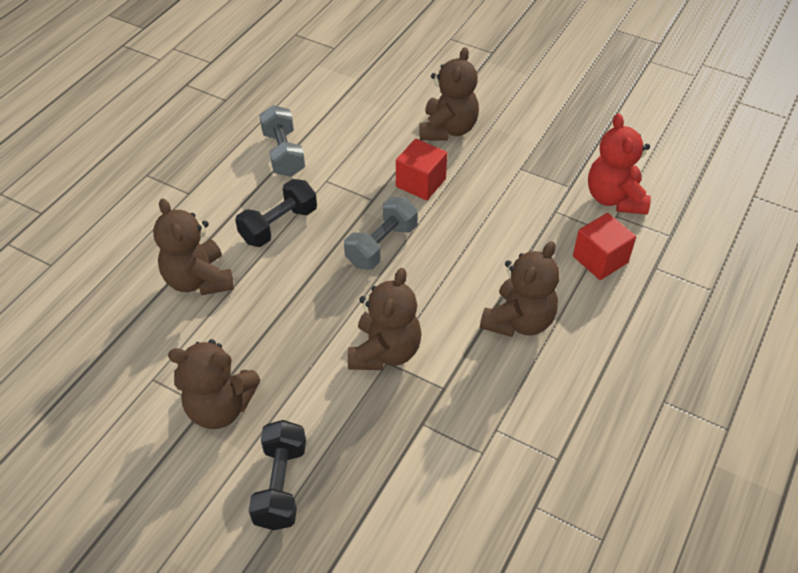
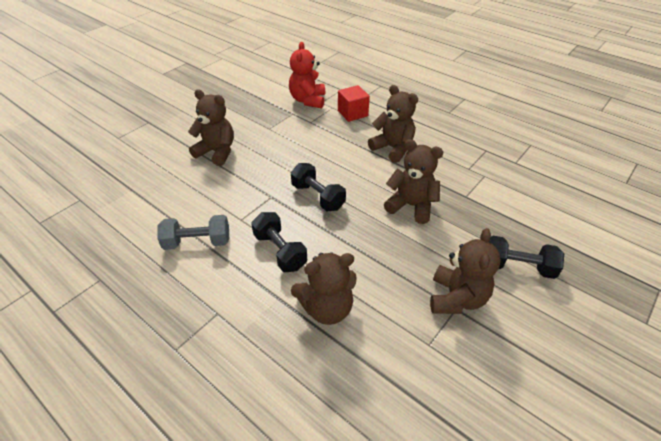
camera: 80 degrees left, 5 degrees down
grey dumbbell [344,197,418,270] -> black dumbbell [291,163,346,211]
red cube [396,139,447,200] -> none
red teddy bear [588,114,651,215] -> red teddy bear turned 90 degrees clockwise [289,42,325,108]

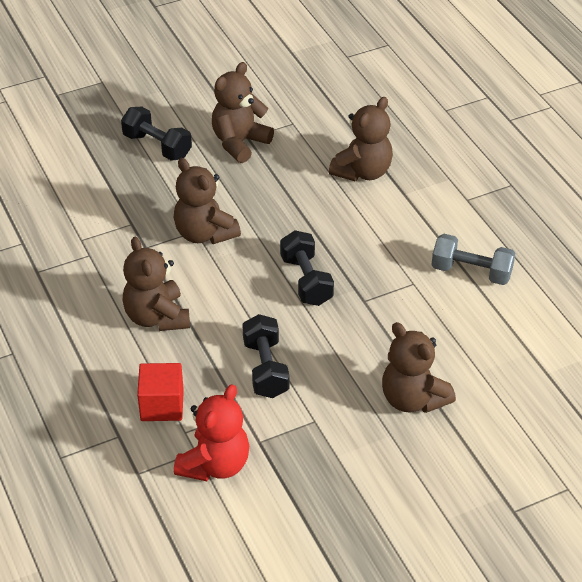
camera: 155 degrees left, 0 degrees up
black dumbbell [251,212,307,272] -> black dumbbell moved to [242,314,289,398]
brown teddy bear [291,252,357,325] -> brown teddy bear turned 120 degrees clockwise [329,97,393,181]

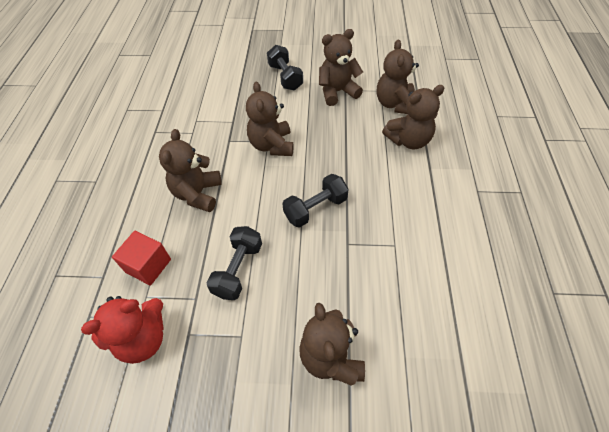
camera: 30 degrees right, 10 degrees up
black dumbbell [280,230,334,306] -> black dumbbell turned 45 degrees clockwise [282,174,349,228]
grey dumbbell [432,234,515,285] -> none
none -> brown teddy bear [377,39,419,114]

